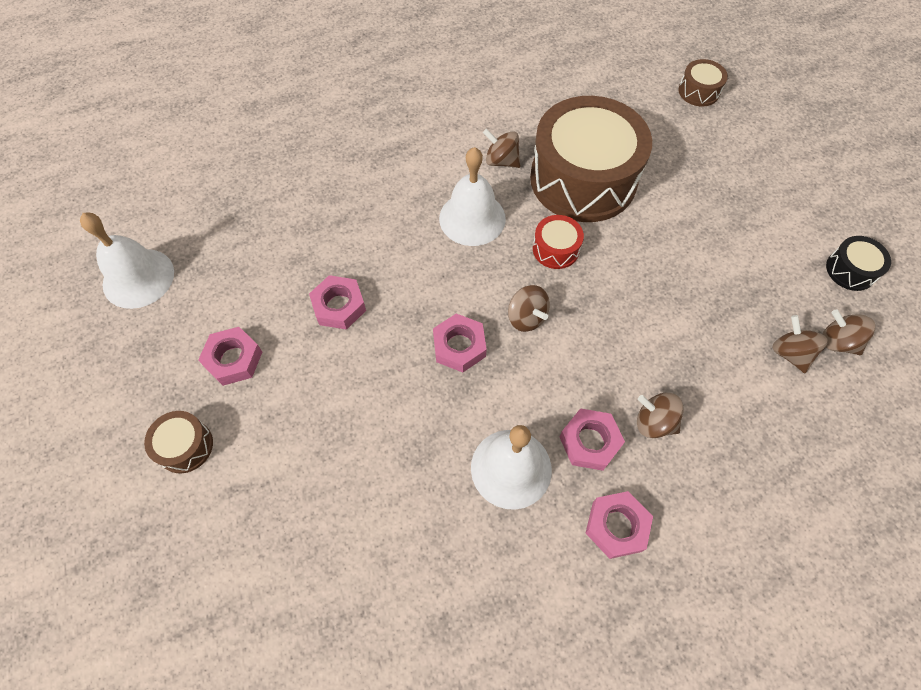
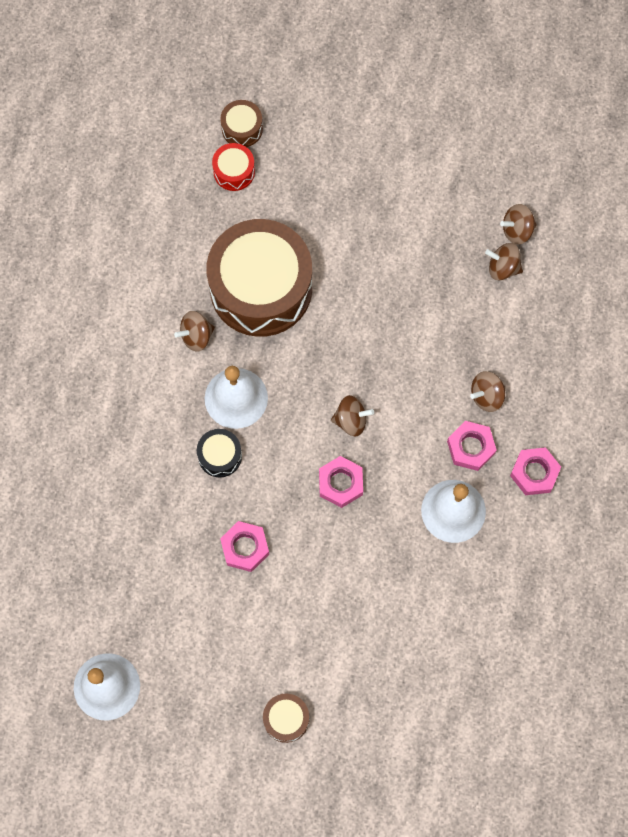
camera: 55 degrees left, 10 degrees up
pink nut [198,327,262,386] -> none
red drum [533,215,584,269] -> red drum moved to [212,143,255,191]
black drum [826,236,891,291] -> black drum moved to [197,429,242,477]

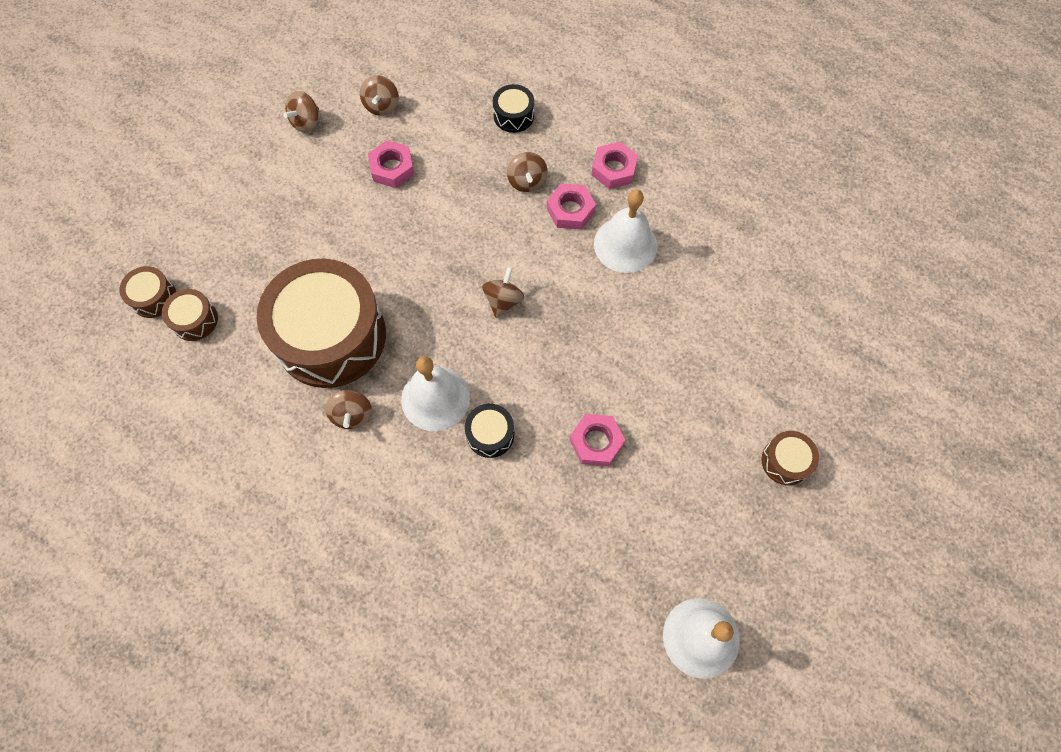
camera: 70 degrees left, 5 degrees down
red drum [212,143,255,191] -> brown drum [162,289,218,341]
pink nut [319,456,363,508] -> pink nut moved to [368,140,414,188]
brown spinning top [485,243,523,280] -> brown spinning top moved to [283,91,319,132]
none -> black drum [493,84,534,133]

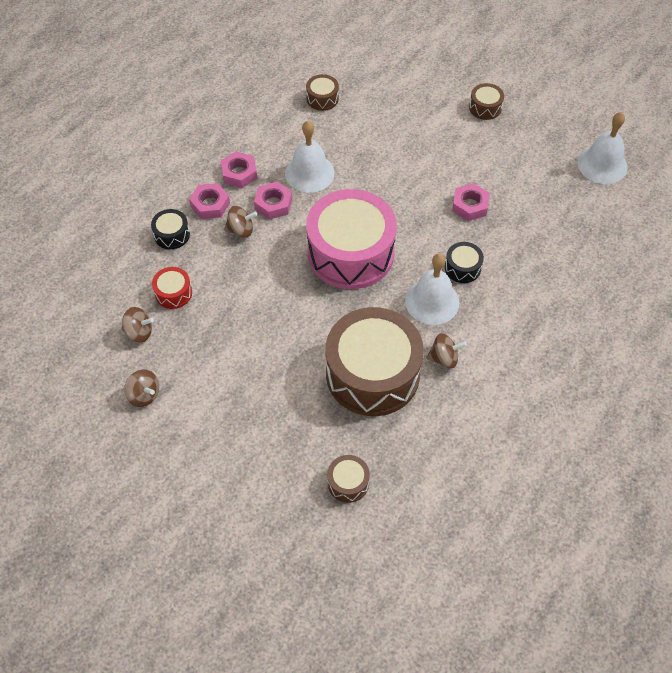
camera: 85 degrees left, 10 degrees down
brown drum [119,266,176,318] -> brown drum moved to [306,74,339,111]
pink nut [368,140,414,188] -> pink nut moved to [189,183,230,219]
brown spinning top [482,267,524,318] -> pink drum [306,189,397,289]
none -> red drum [152,267,192,309]

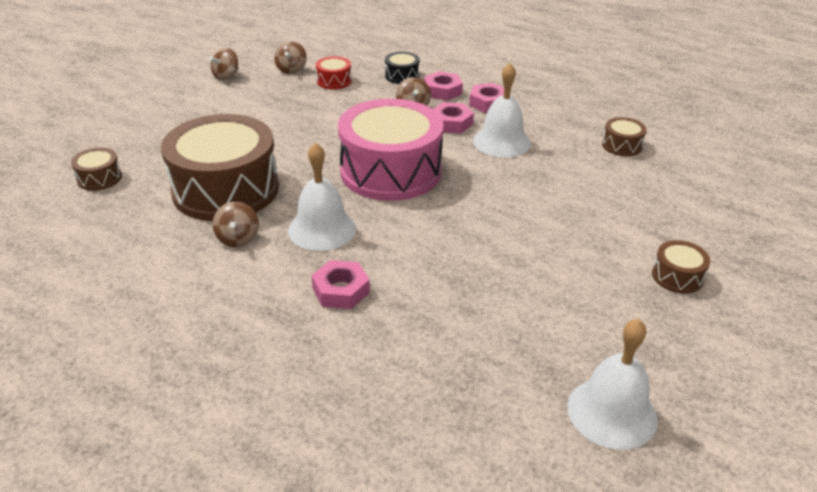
camera: 85 degrees right, 20 degrees down
black drum [445,242,484,283] -> none
pink nut [452,183,490,221] -> pink nut moved to [311,260,370,309]

